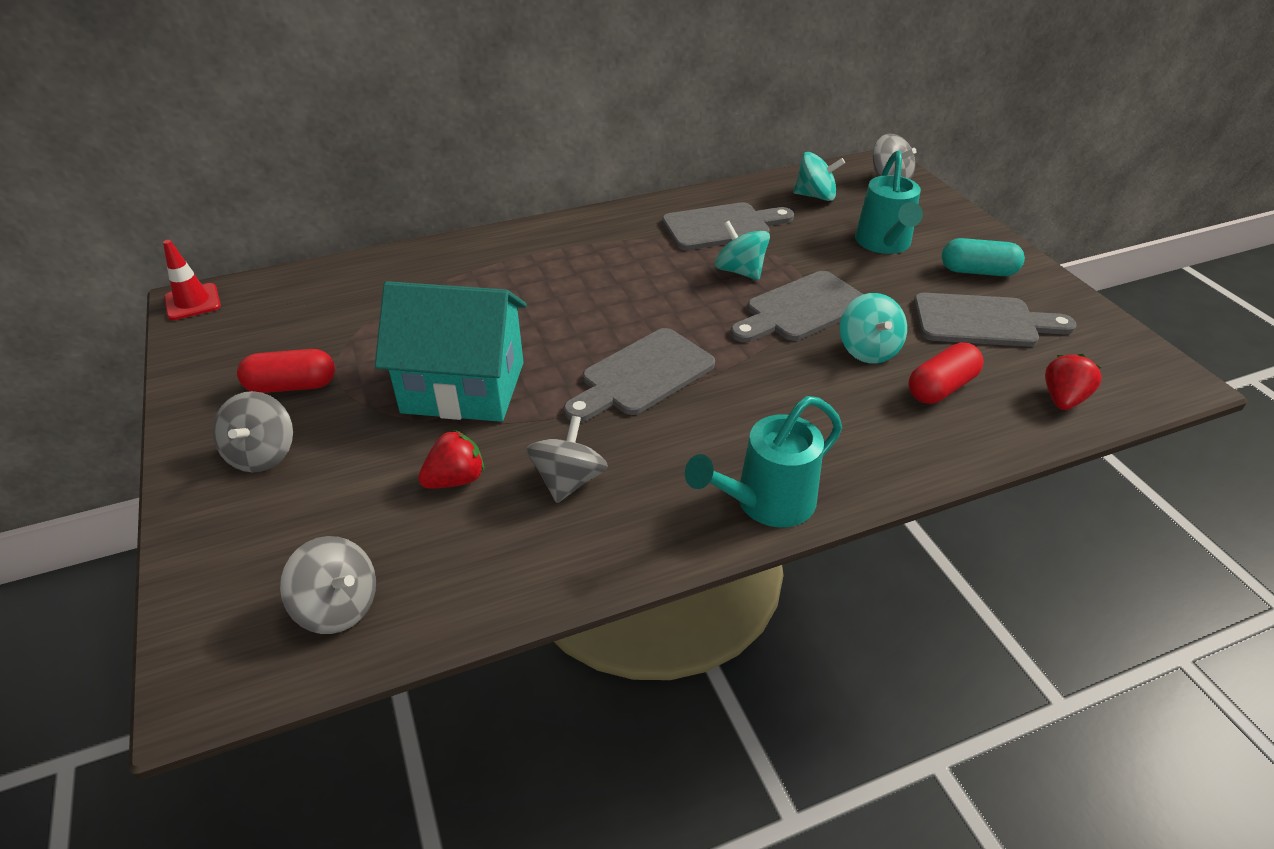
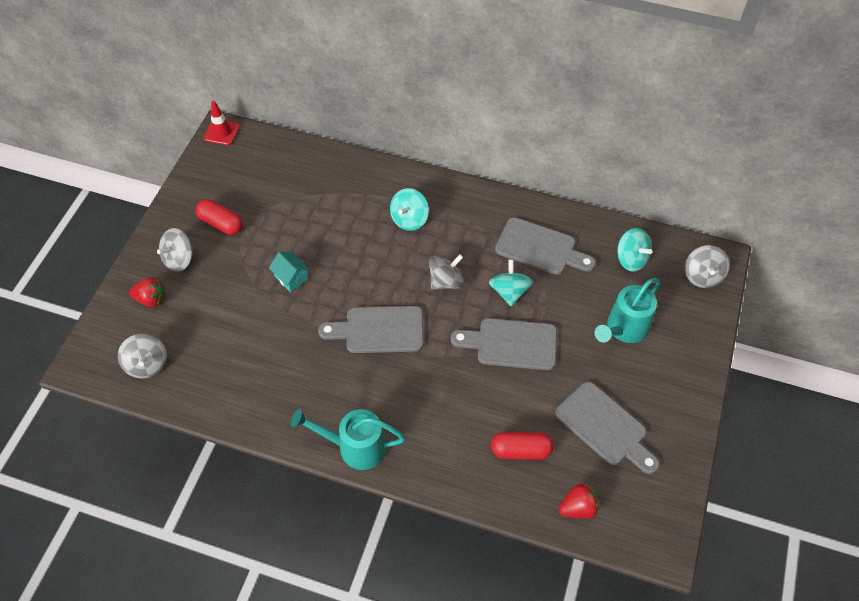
camera: 40 degrees right, 15 degrees up
turquoise house [375,281,527,422] -> turquoise house [269,252,310,292], size x0.42
red strawberry [418,430,484,489] -> red strawberry moved to [129,277,165,307]
grey spinning top [526,416,608,503] -> grey spinning top moved to [429,254,464,290]
turquoise spinning top [840,293,907,364] -> turquoise spinning top moved to [390,188,429,231]
turquoise capsule [942,238,1025,276] -> none

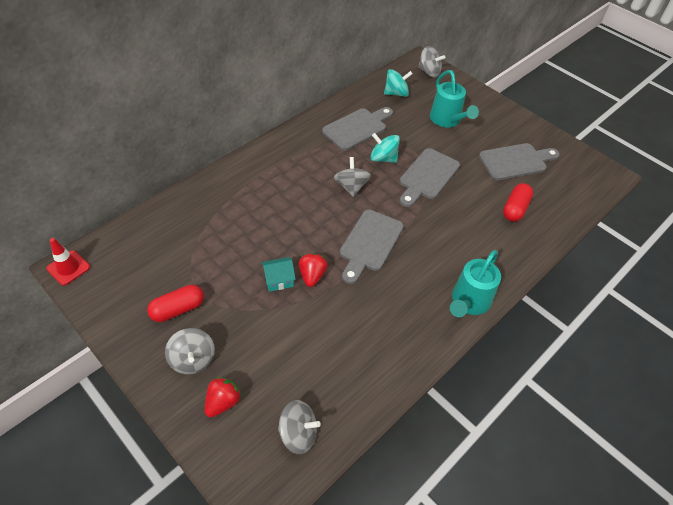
camera: 65 degrees left, 5 degrees down
turquoise spinning top [390,188,429,231] -> none
red strawberry [559,483,599,518] -> red strawberry moved to [299,253,328,287]

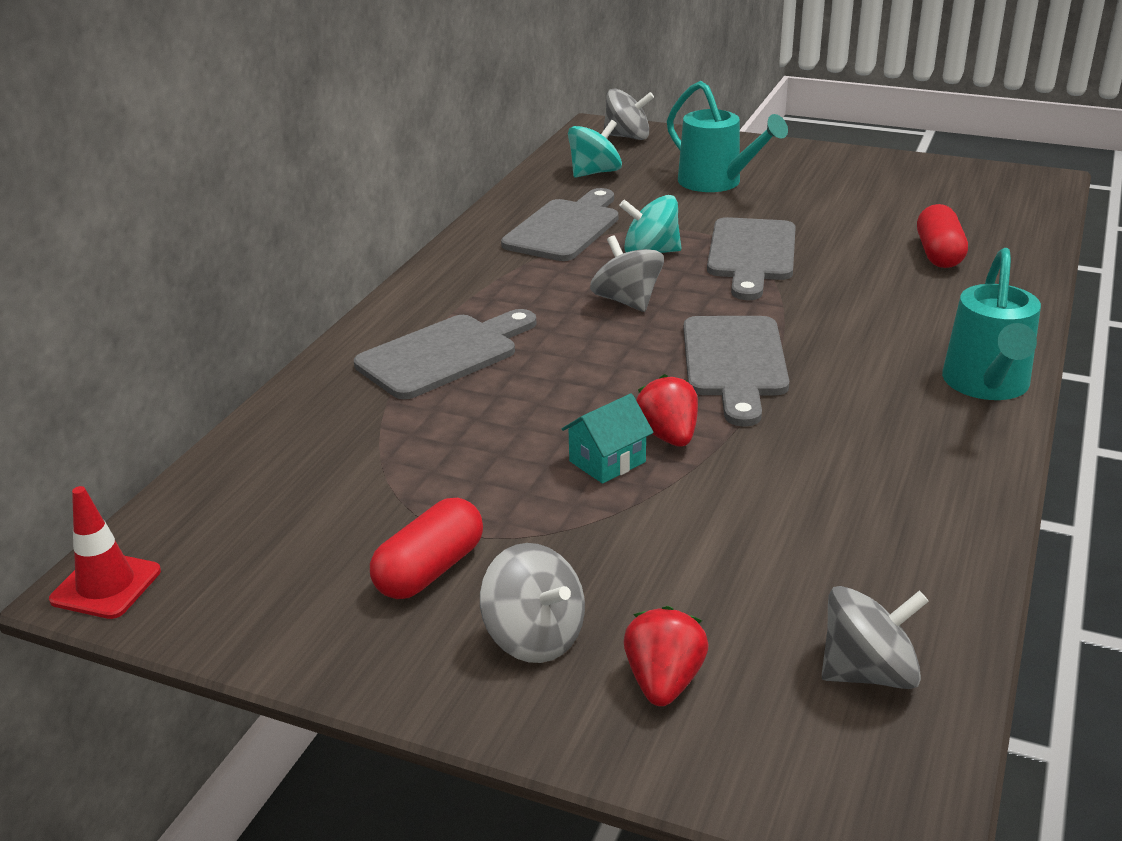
camera: 20 degrees left, 20 degrees down
grey cutting board [479,143,560,180] -> grey cutting board moved to [354,309,536,399]

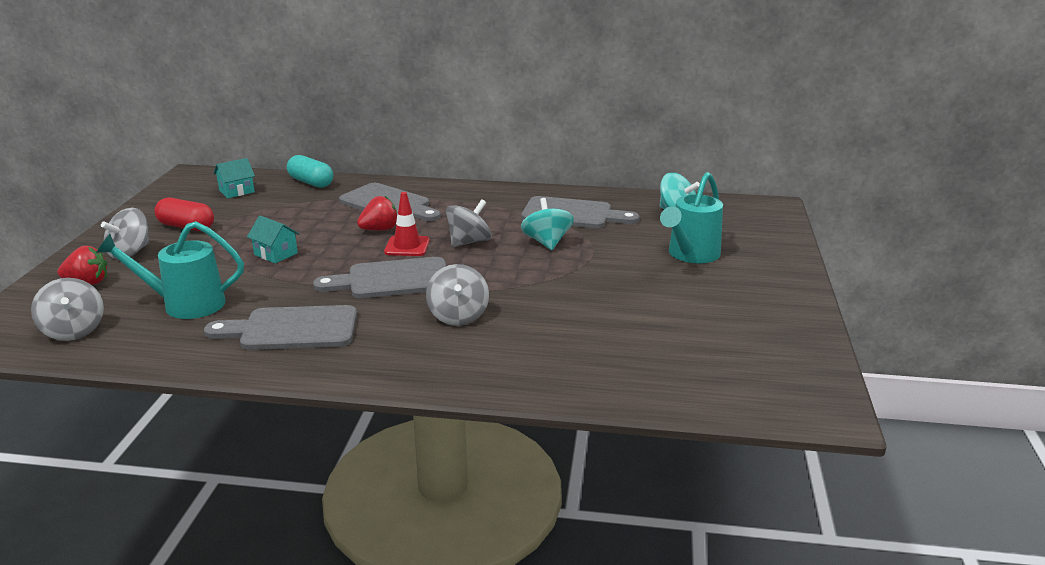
camera: 75 degrees right, 5 degrees down
red traffic cone [49,486,161,619] -> red traffic cone moved to [384,192,430,256]
grey spinning top [603,88,654,140] -> grey spinning top moved to [426,264,489,326]
red strawberry [636,374,698,447] -> red strawberry moved to [357,196,397,230]
grey cutting board [707,217,796,300] -> grey cutting board moved to [204,305,357,350]
red capsule [917,204,968,268] -> none
turquoise watering can [942,248,1041,400] -> turquoise watering can moved to [96,221,244,319]
none -> turquoise house [214,158,255,198]
none -> turquoise capsule [287,155,333,188]

